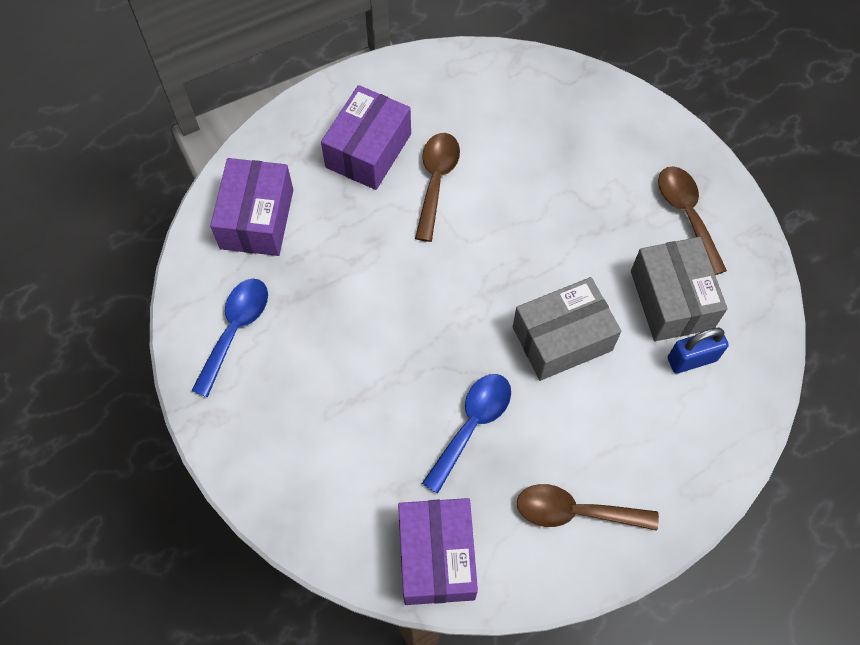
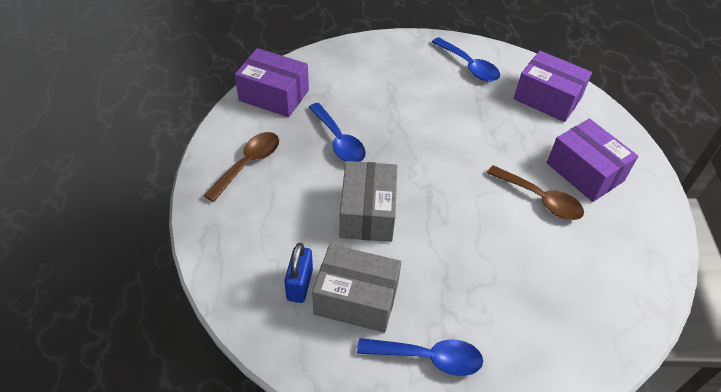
camera: 115 degrees right, 15 degrees down
brown spoon [658,166,727,275] -> blue spoon [357,338,483,376]

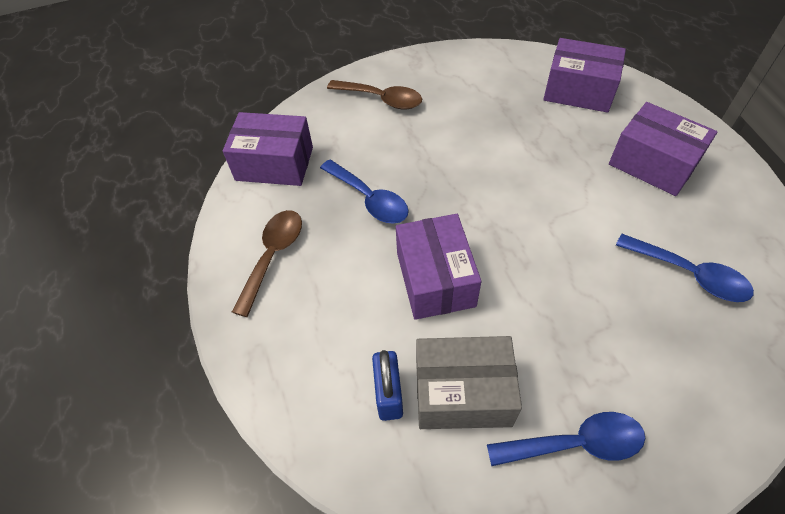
camera: 10 degrees left, 5 degrees up
grey box [340,161,397,242] -> purple box [396,214,481,320]
blue spoon [432,37,500,82] -> blue spoon moved to [616,234,754,302]
brown spoon [487,165,584,220] -> brown spoon moved to [327,80,422,109]

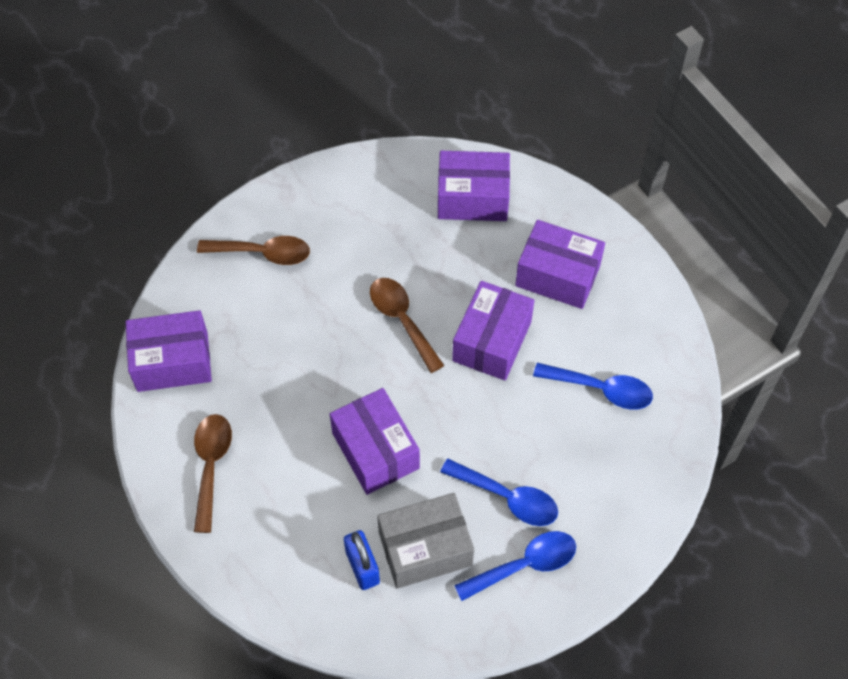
camera: 20 degrees left, 5 degrees up
blue spoon [320,160,409,224] -> blue spoon moved to [440,459,558,526]
none -> brown spoon [370,278,444,373]
none -> purple box [452,281,535,380]

